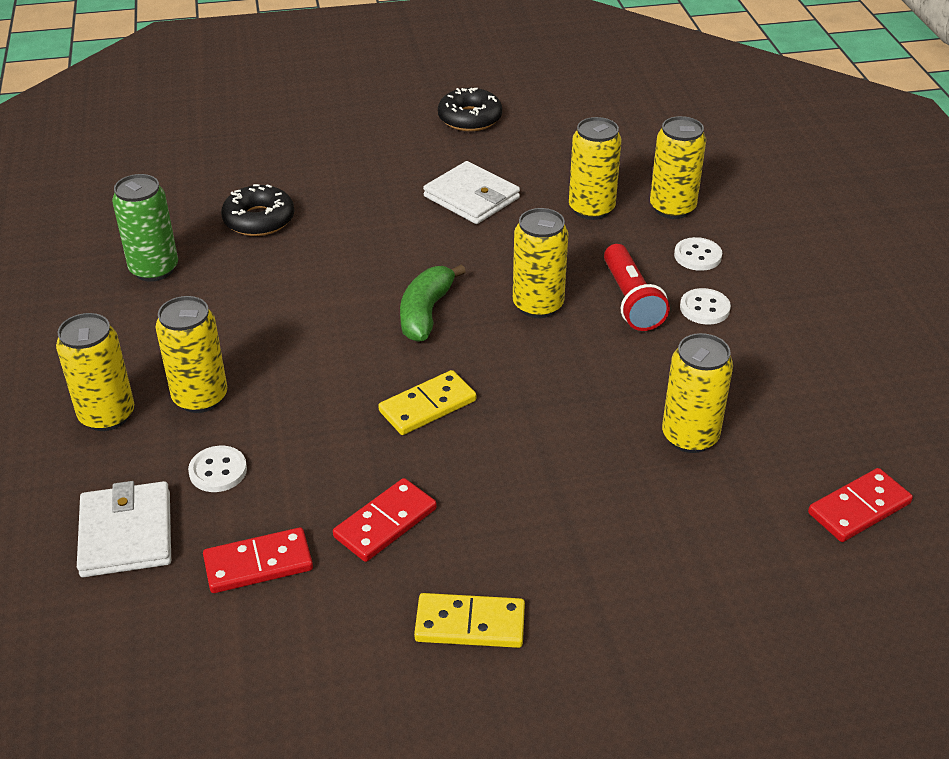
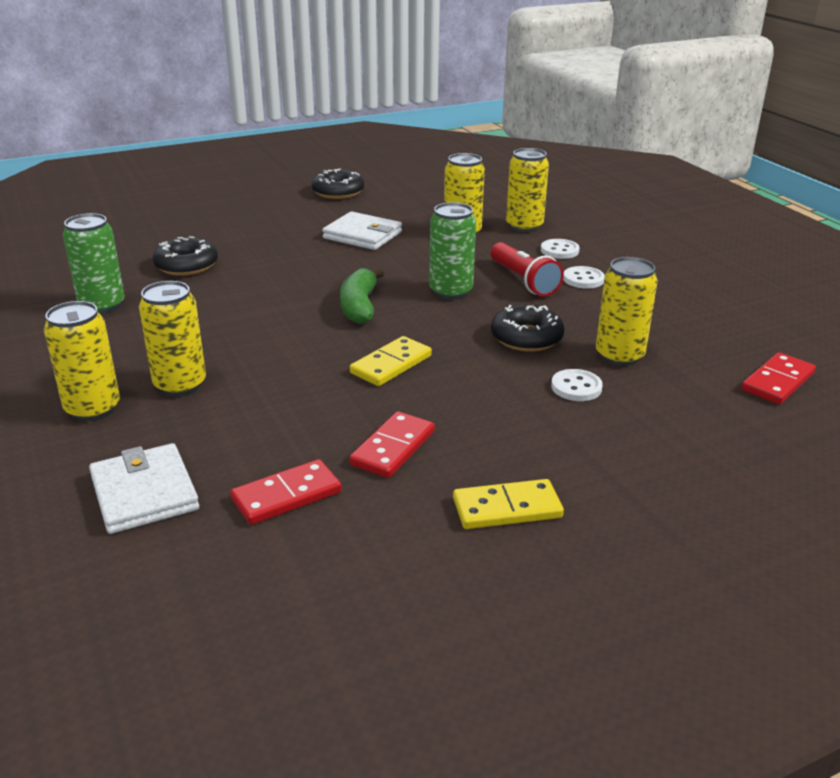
camera: 15 degrees left, 10 degrees down
white button [188,446,247,492] -> white button moved to [551,369,603,401]
yellow can [513,208,568,318] -> green can [429,202,476,300]
none -> black donut [491,305,565,352]

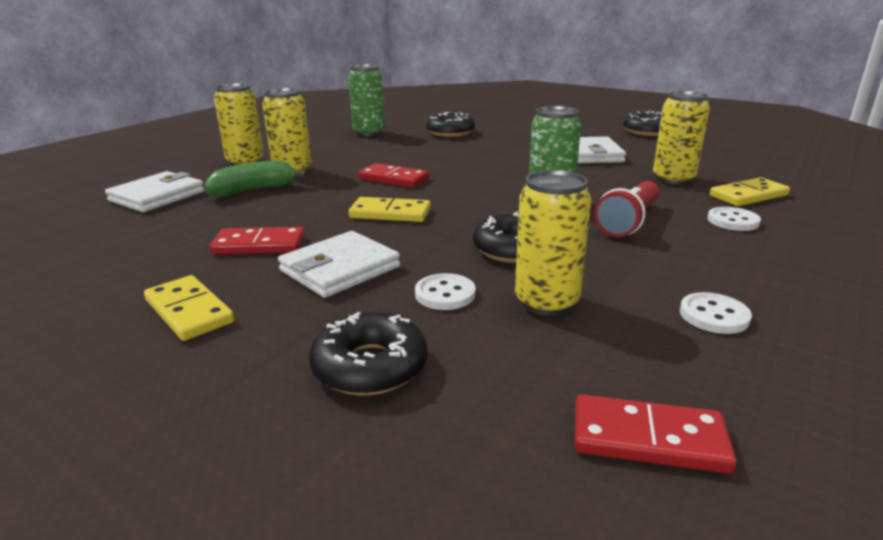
camera: 60 degrees right, 5 degrees down
red domino [230,459,342,525] -> red domino moved to [358,163,429,188]
green banana [340,268,384,324] -> green banana moved to [205,160,307,197]
yellow can [506,148,549,232] -> yellow domino [710,177,790,206]
white button [563,266,605,288] -> white button moved to [680,292,752,334]
none -> white wallet [278,231,400,298]
none -> black donut [309,312,427,396]

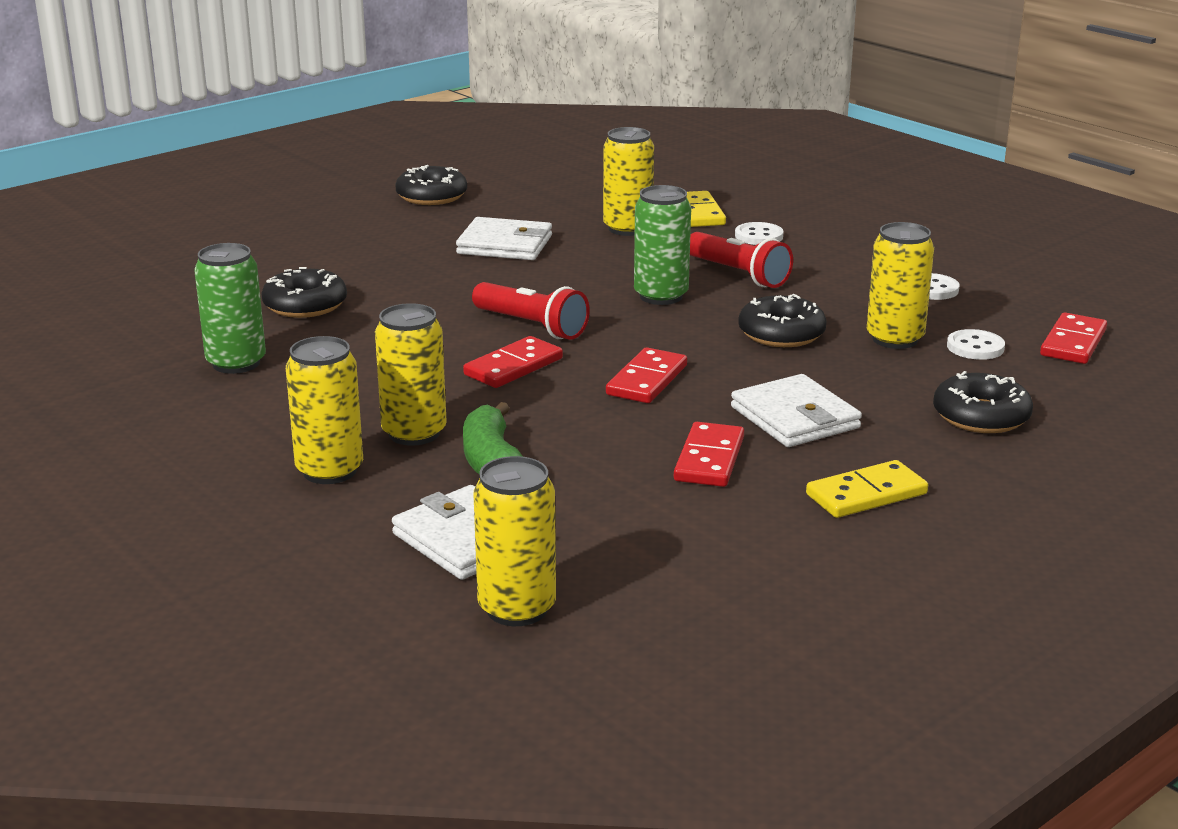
camera: 75 degrees left, 0 degrees up
yellow domino [349,197,431,222] -> red domino [606,347,687,403]
white button [415,273,476,310] -> white button moved to [947,329,1005,360]
none -> red flashlight [472,282,590,340]
none -> yellow can [473,456,556,626]

